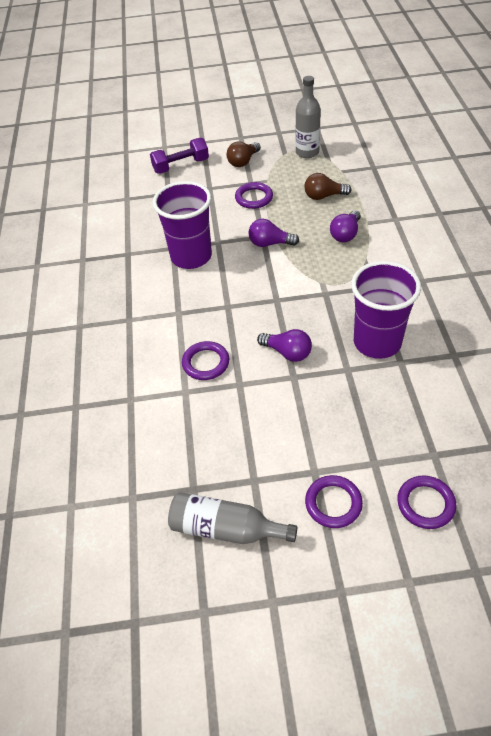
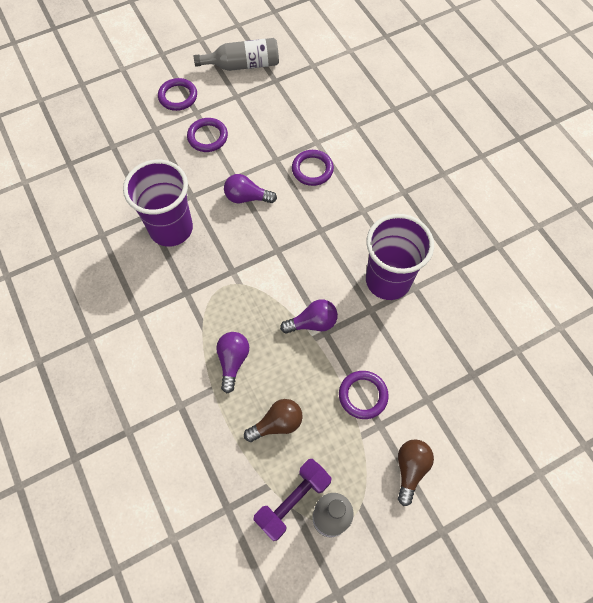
camera: 155 degrees right, 15 degrees up
purple dumbbell [150,138,209,174] -> purple dumbbell moved to [253,459,332,541]
purple ring [397,476,456,529] -> purple ring moved to [187,118,228,152]

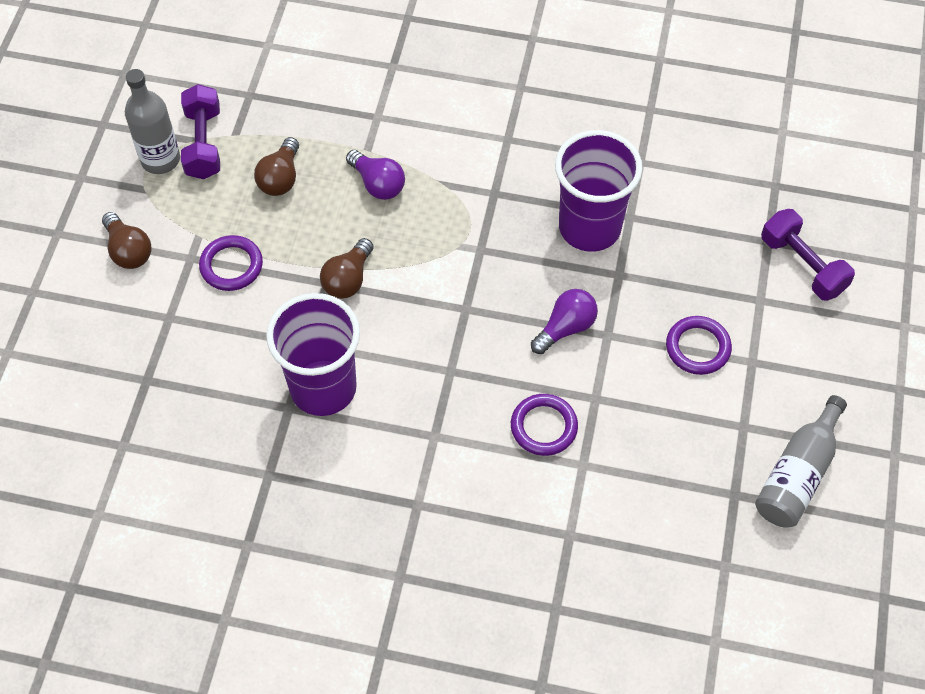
camera: 130 degrees right, 5 degrees down
purple ring [158,78,197,111] -> none
purple light bulb [280,299,338,334] -> brown light bulb [320,238,373,299]
none -> purple dumbbell [761,209,855,301]

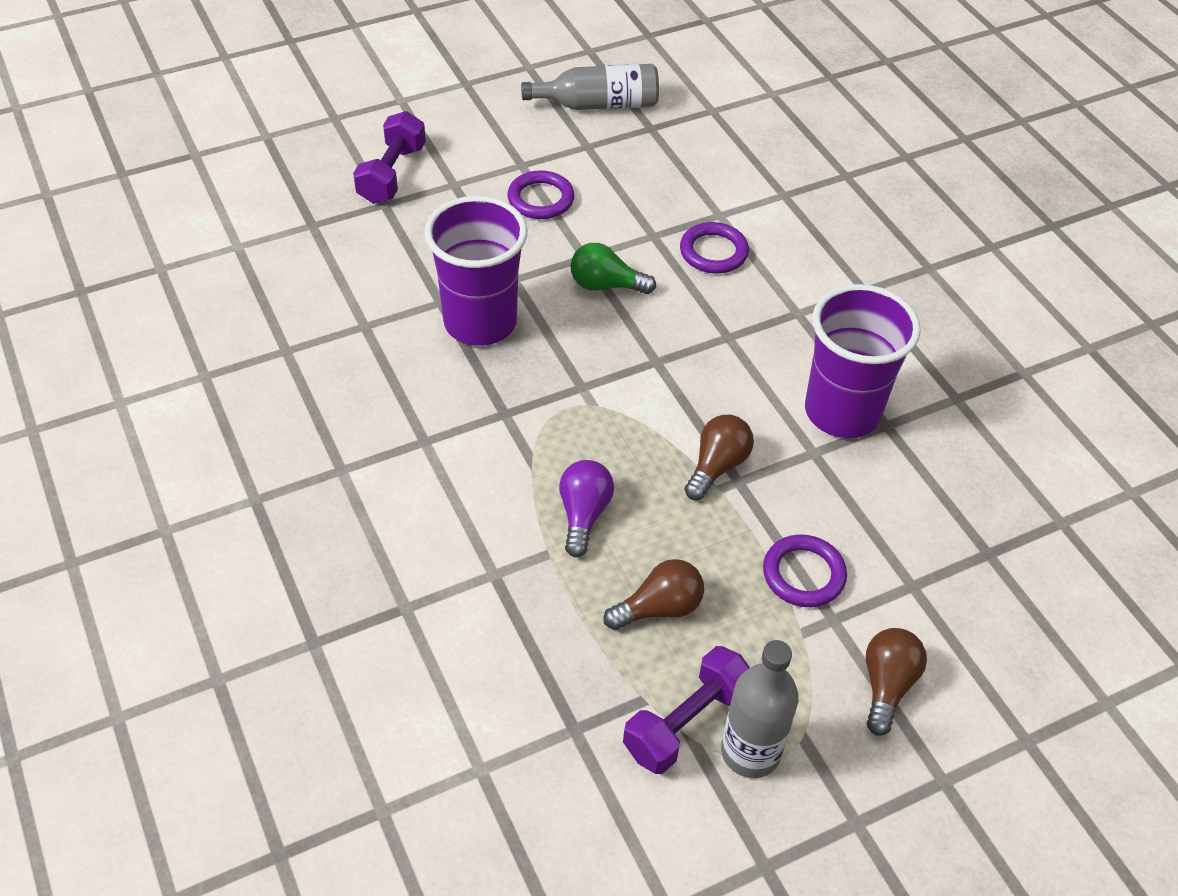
camera: 130 degrees left, 10 degrees down
brown light bulb [320,238,373,299] -> brown light bulb turned 45 degrees counterclockwise [684,415,754,500]
purple light bulb [531,289,598,354] -> green light bulb [570,243,656,294]

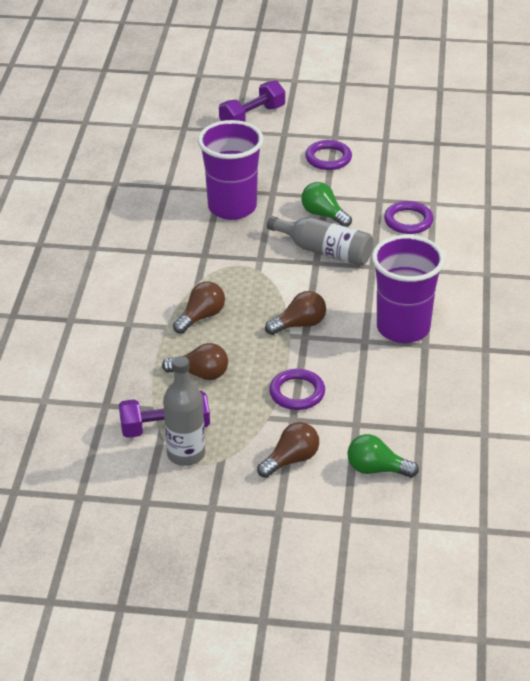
camera: 35 degrees right, 10 degrees down
grey bottle [521,64,659,110] -> grey bottle moved to [267,216,373,266]
purple light bulb [559,460,614,557] -> brown light bulb [173,281,225,334]
none -> green light bulb [347,434,419,478]

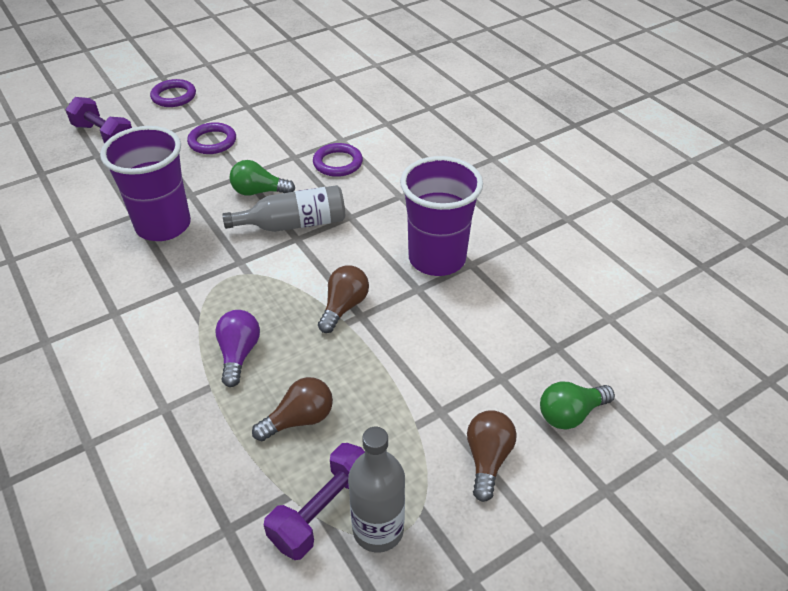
camera: 40 degrees left, 5 degrees up
brown light bulb [173,281,225,334] -> purple light bulb [215,310,260,387]
purple dumbbell [219,80,285,122] -> purple dumbbell turned 60 degrees counterclockwise [66,97,132,144]
purple ring [269,369,325,410] -> purple ring moved to [150,79,196,107]

